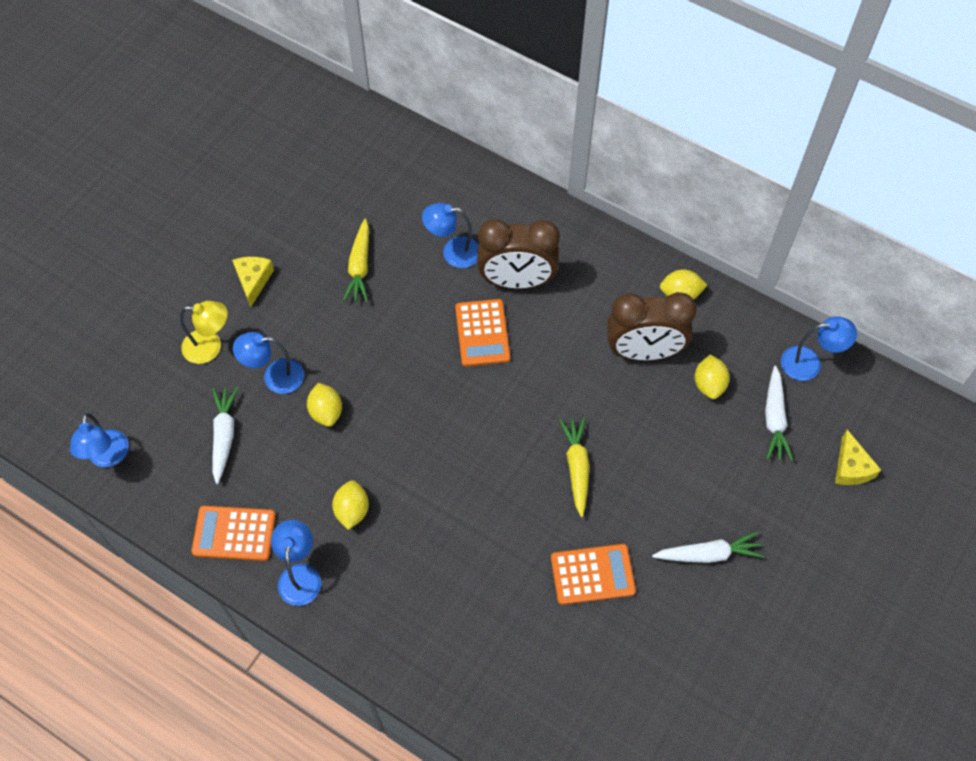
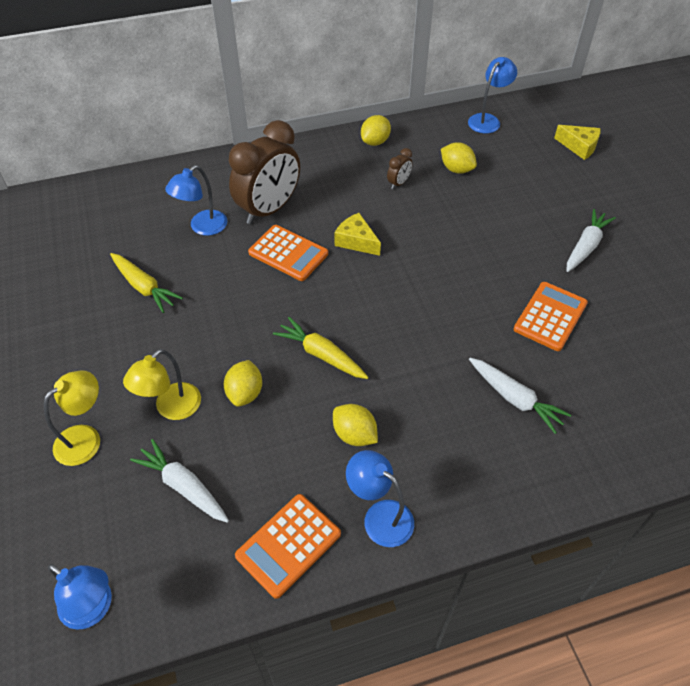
camera: 50 degrees left, 10 degrees down
yellow cheese [232,257,274,307] -> yellow cheese moved to [334,213,381,256]
blue lamp [233,332,304,394] -> yellow lamp [123,349,201,420]
yellow lemon [307,383,342,427] -> yellow lemon turned 75 degrees clockwise [224,360,262,407]
yellow carrot [559,417,589,517] -> yellow carrot moved to [273,317,368,379]
brown clock [607,292,697,361] -> brown clock [387,148,412,189], size x0.42
white carrot [765,366,793,461] -> white carrot moved to [469,358,571,434]

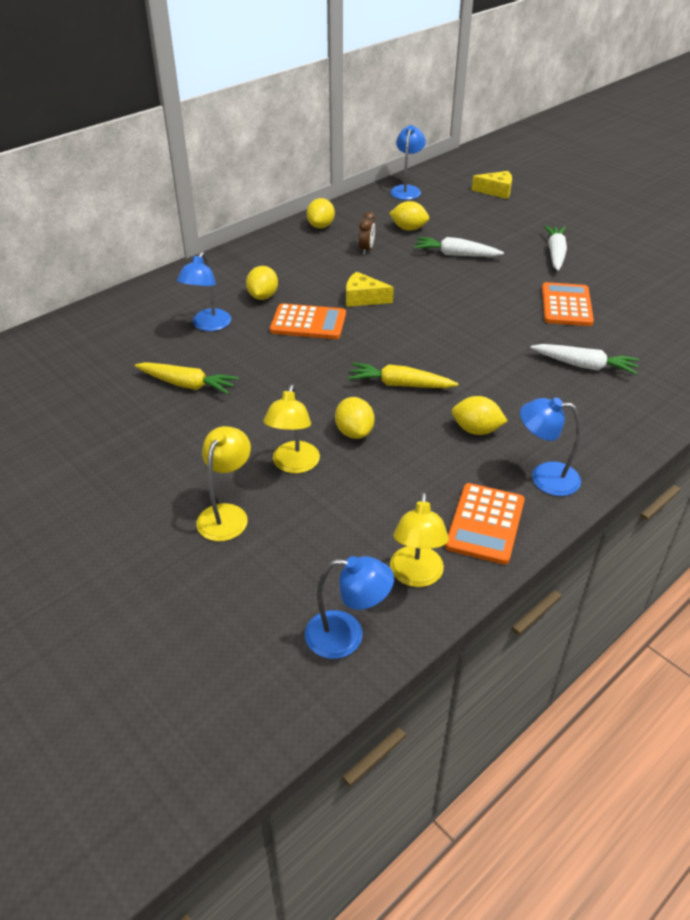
camera: 25 degrees left, 10 degrees down
white carrot [130,439,229,523] -> white carrot moved to [414,237,504,257]
brown clock [229,120,300,224] -> yellow lemon [246,266,278,300]
none -> yellow lamp [390,492,449,587]

